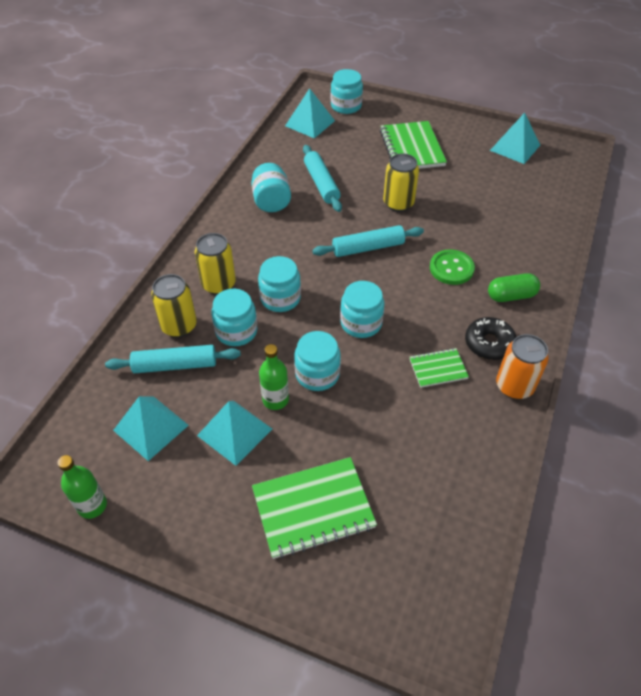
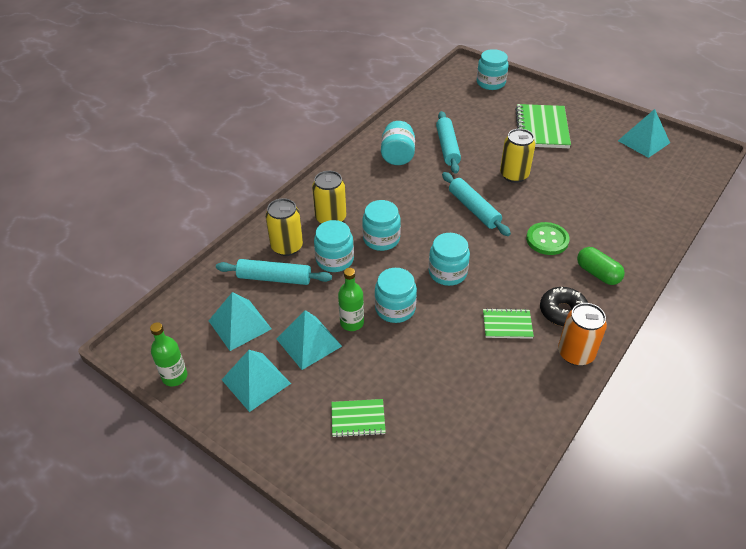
camera: 15 degrees right, 5 degrees down
green notebook [252,457,377,559] -> green notebook [331,399,386,438], size x0.55
turquoise pyramid [285,88,335,138] -> turquoise pyramid moved to [222,350,291,412]
turquoise rolling pin [312,225,424,257] -> turquoise rolling pin turned 60 degrees clockwise [442,172,511,236]
green capsule [488,273,540,302] -> green capsule turned 45 degrees clockwise [577,247,625,285]

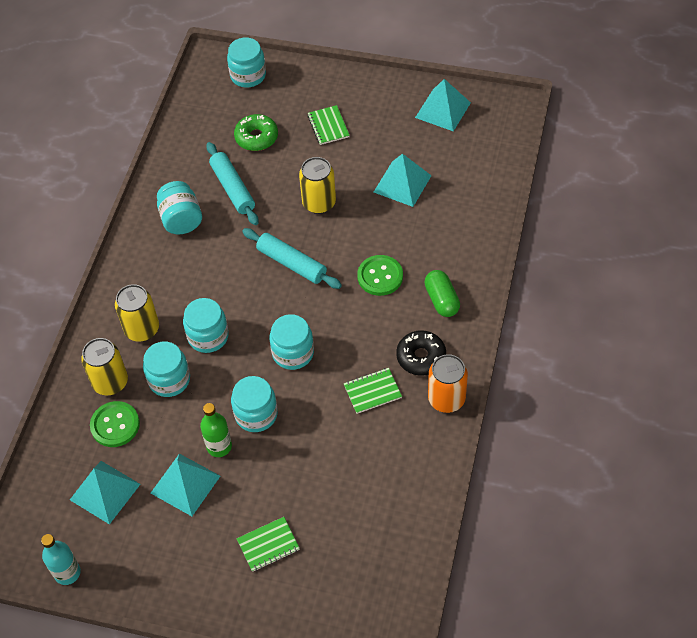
camera: 20 degrees left, 10 degrees up
green bottle [150,322,187,386] -> turquoise bottle [41,534,81,585]
turquoise rolling pin [216,259,332,285] -> green button [90,401,140,447]
turquoise pyramid [222,350,291,412] -> turquoise pyramid moved to [374,154,432,207]
green notebook [515,104,571,148] -> green notebook [307,105,350,145], size x0.55
green capsule [577,247,625,285] -> green capsule turned 45 degrees clockwise [424,270,460,317]
none -> green donut [234,114,278,151]

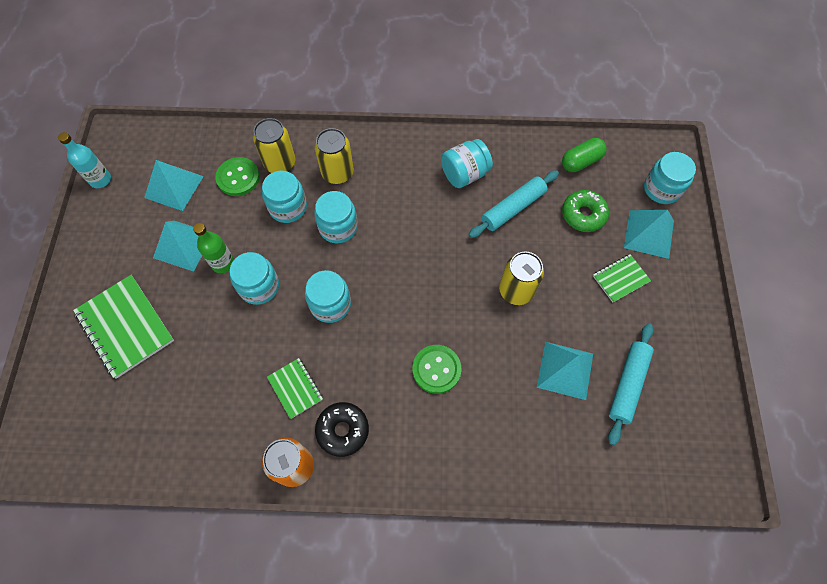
camera: 75 degrees right, 10 degrees up
green notebook [237,517,300,572] -> green notebook [73,275,174,379], size x1.83
turquoise rolling pin [242,228,342,289] -> turquoise rolling pin moved to [608,323,654,446]
turquoise pyramid [415,79,471,132] -> turquoise pyramid moved to [624,210,674,259]
green capsule [424,270,460,317] -> green capsule moved to [562,138,607,172]

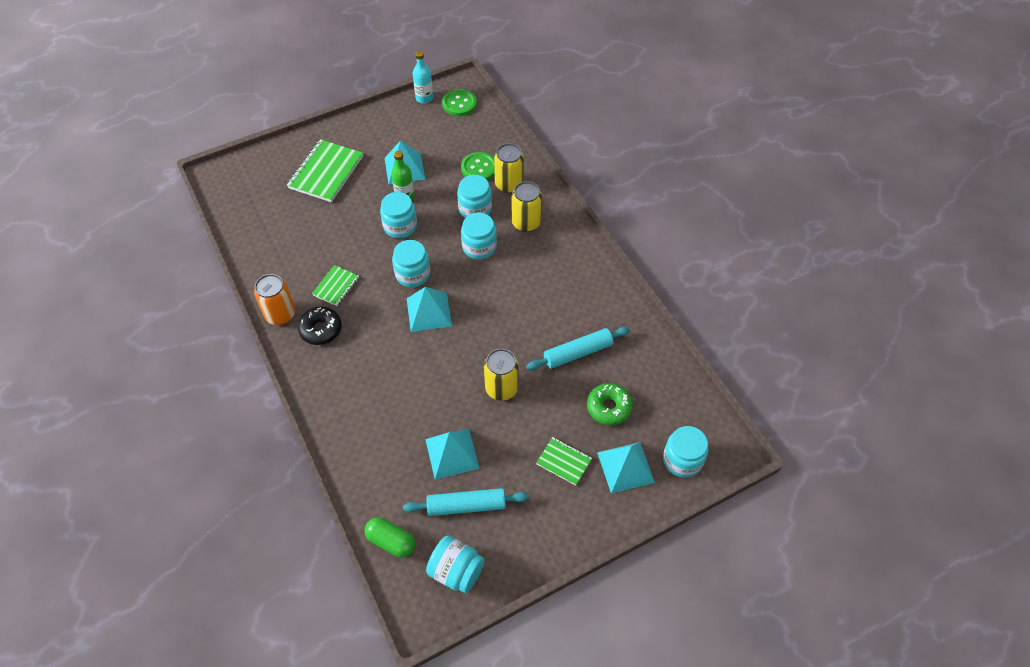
camera: 60 degrees right, 10 degrees down
turquoise pyramid [144,160,204,211] -> turquoise pyramid moved to [407,287,452,332]
green button [412,345,461,394] -> green button moved to [442,89,477,116]
turquoise jar [441,139,493,188] -> turquoise jar moved to [426,536,485,593]
turquoise rolling pin [469,170,559,238] -> turquoise rolling pin turned 45 degrees counterclockwise [526,327,630,370]
green capsule [562,138,607,172] -> green capsule moved to [364,517,415,558]

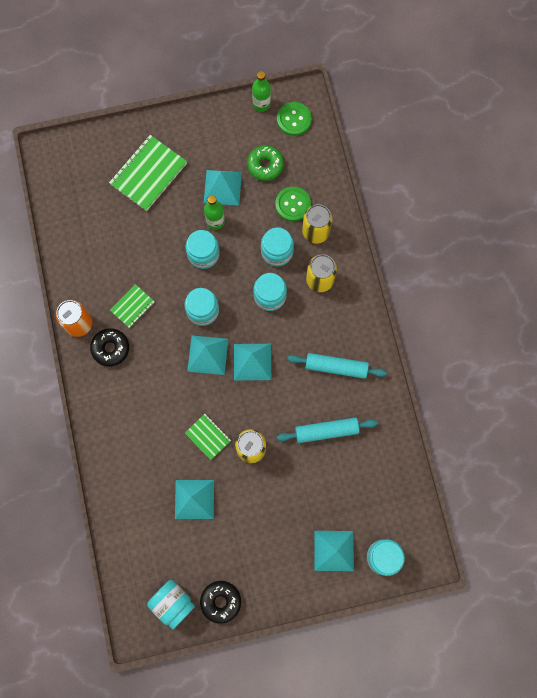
camera: 15 degrees right, 20 degrees up
green capsule [364,517,415,558] -> none
turquoise rolling pin [403,488,529,516] -> turquoise rolling pin moved to [287,353,387,379]
turquoise bottle [413,51,433,104] -> green bottle [252,71,271,112]
green notebook [536,437,592,486] -> green notebook moved to [185,414,231,460]
green donut [587,383,633,425] -> green donut moved to [247,145,284,181]
none -> black donut [200,581,241,624]
none -> turquoise pyramid [234,344,271,380]

